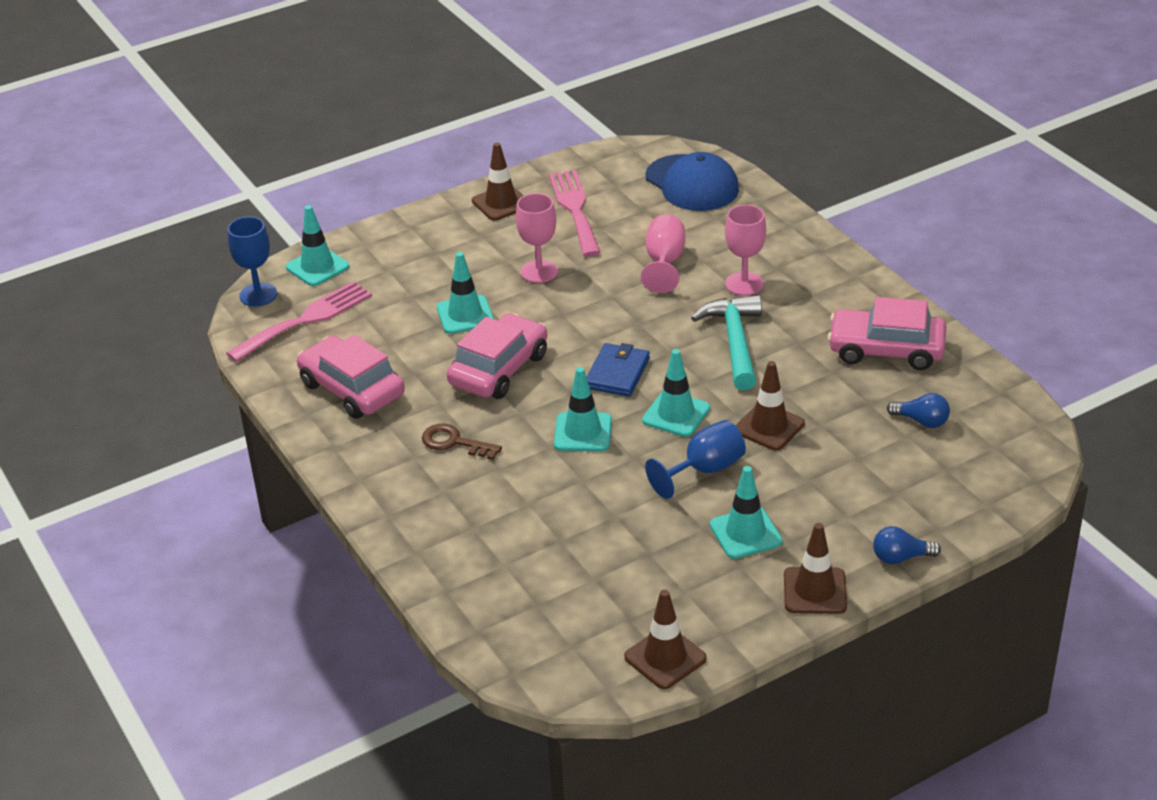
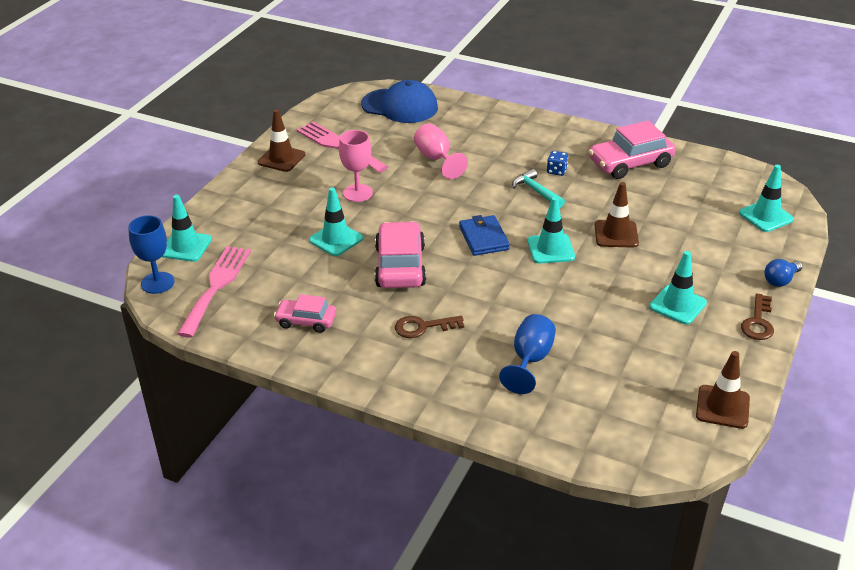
camera: 35 degrees left, 0 degrees up
pink car [297,335,405,419] -> pink car [274,294,336,333], size x0.60
turquoise traffic cone [554,367,612,451] -> turquoise traffic cone moved to [739,165,794,232]
blue goblet [645,420,746,499] -> blue goblet moved to [499,314,556,394]
turquoise hammer [691,295,762,390] -> turquoise hammer [512,169,565,208], size x0.62
pink goblet [725,205,766,296] -> none
brown traffic cone [784,523,847,614] -> brown key [741,293,774,340]
blue light bulb [887,393,950,428] -> none
none -> blue dice [547,151,568,176]

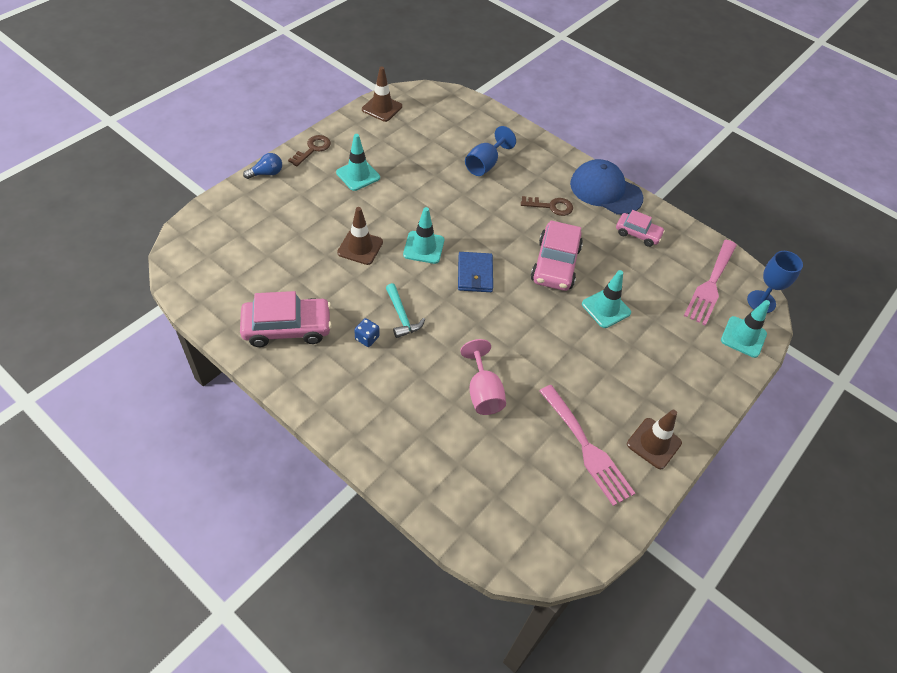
camera: 170 degrees left, 15 degrees up
pink goblet [339,130,373,202] -> none
blue cap [361,80,438,123] -> blue cap moved to [570,159,643,215]
turquoise traffic cone [739,165,794,232] -> none

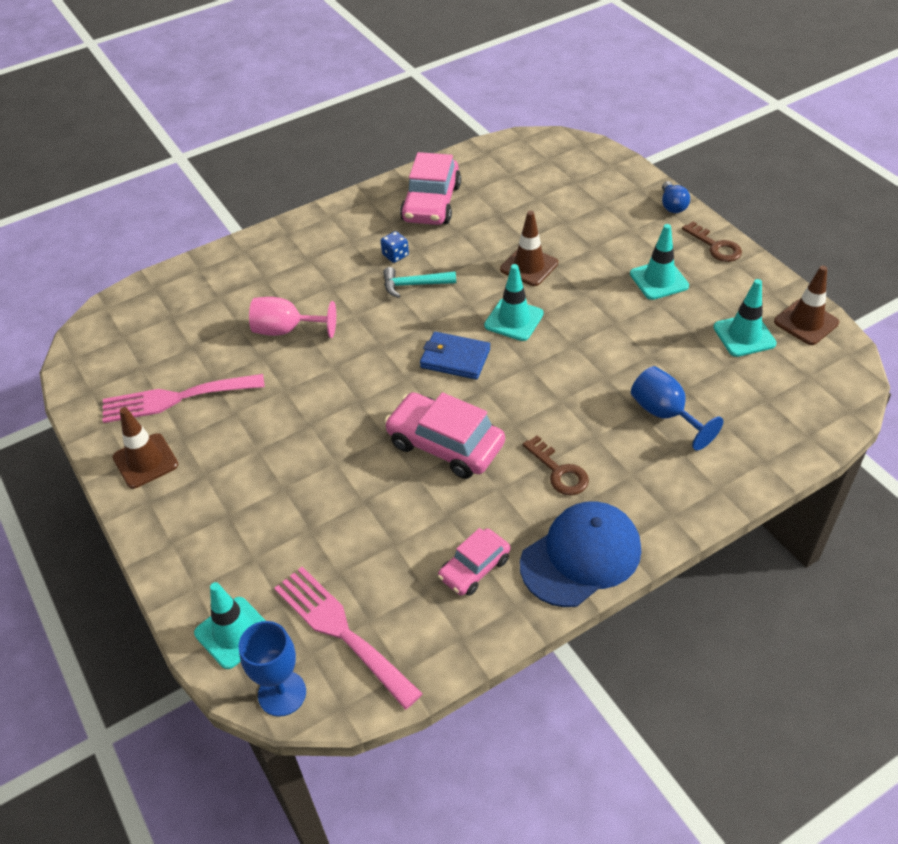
camera: 115 degrees right, 5 degrees down
brown key [521,196,573,216] -> brown key turned 60 degrees counterclockwise [523,435,589,495]
turquoise traffic cone [582,270,631,328] -> turquoise traffic cone moved to [713,279,777,357]

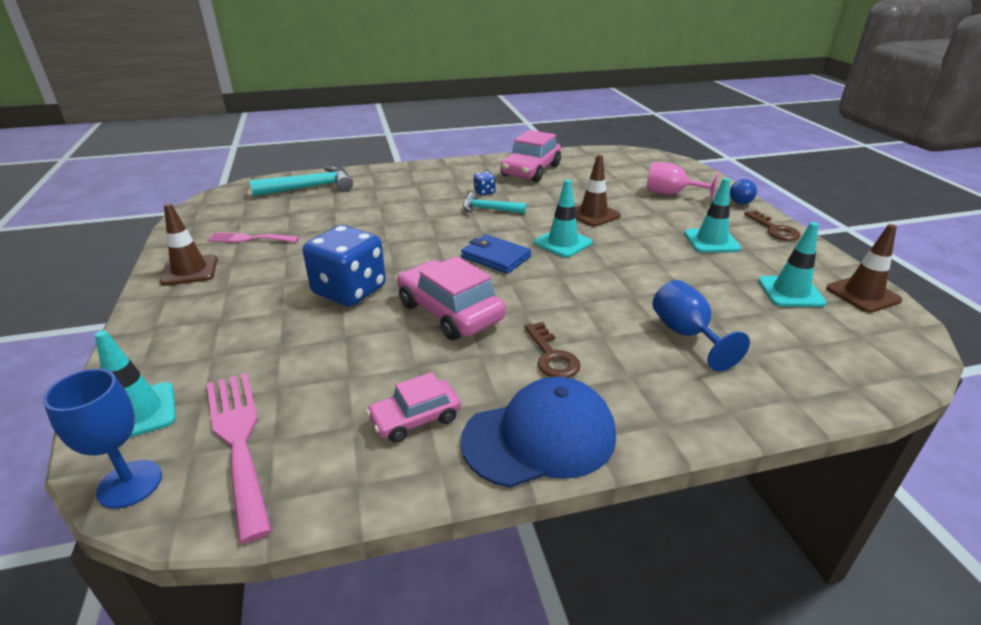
camera: 15 degrees right, 15 degrees down
pink fork [103,374,265,423] -> pink fork [207,232,299,243], size x0.63
pink goblet [249,297,336,338] -> pink goblet moved to [646,162,720,202]
none -> turquoise hammer [250,166,353,197]
none -> blue dice [303,225,386,306]

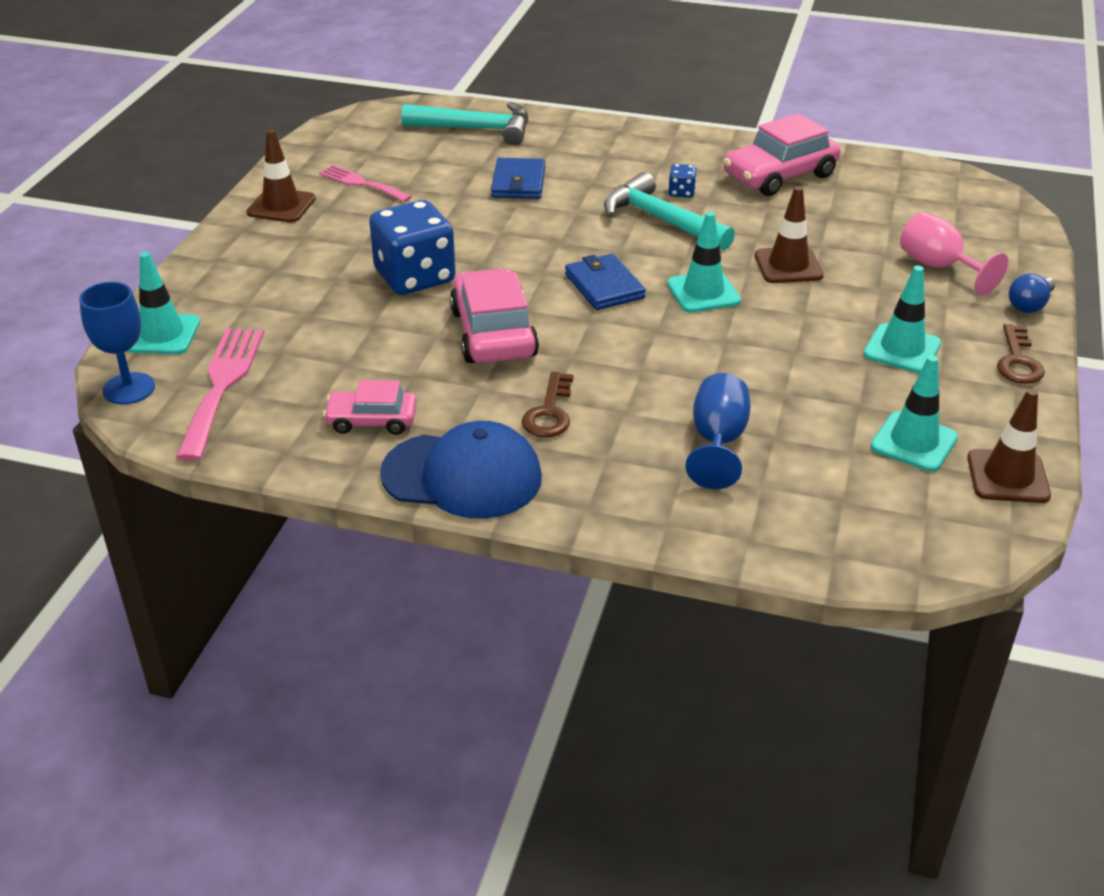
camera: 30 degrees right, 5 degrees up
turquoise hammer [463,192,526,214] -> turquoise hammer [604,172,735,251], size x1.60
none -> blue wallet [491,158,545,199]

